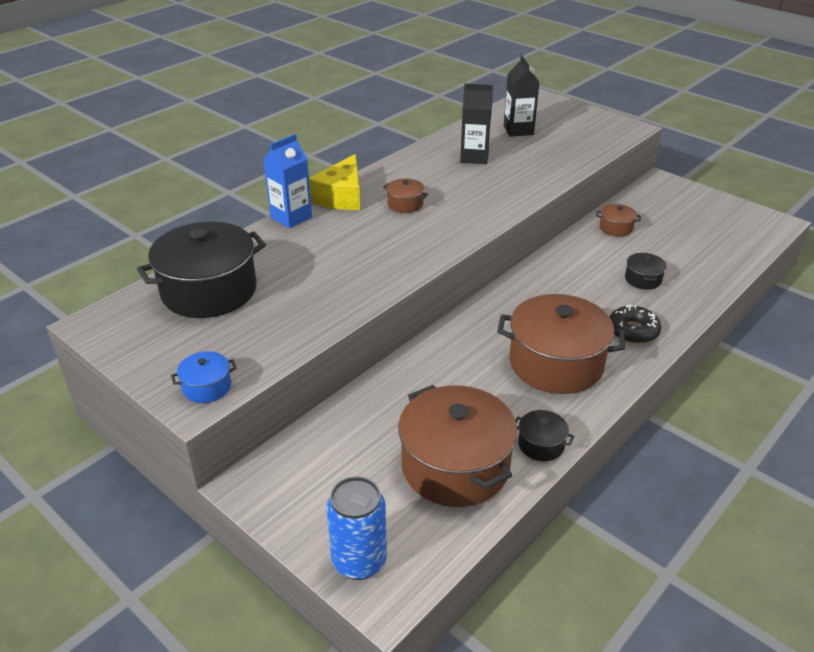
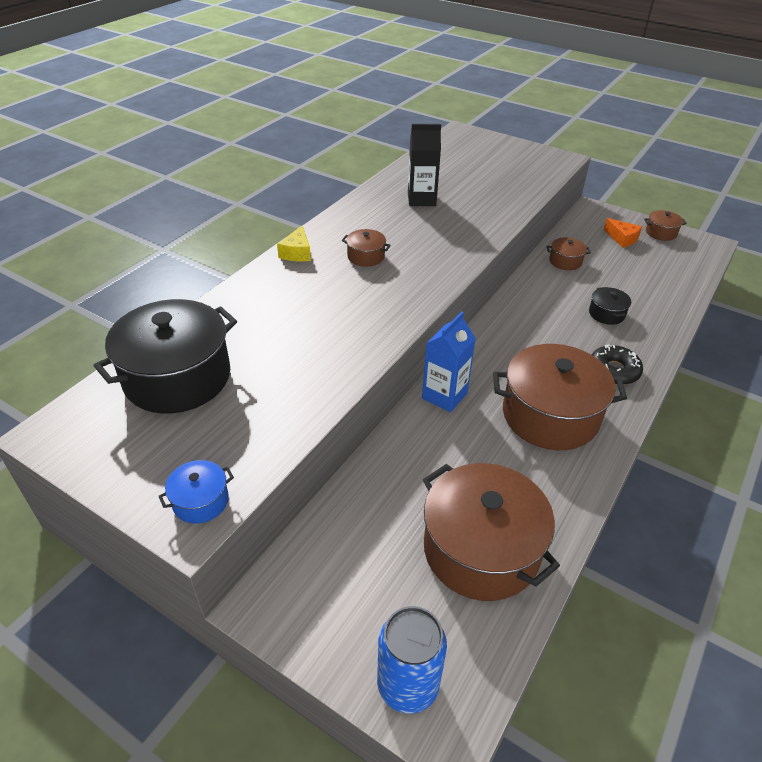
camera: 10 degrees left, 5 degrees up
blue carton [263,134,312,228] -> blue carton moved to [422,311,476,412]
yellow cheese [309,154,360,210] -> yellow cheese [277,225,311,261], size x0.59
black carton [504,56,540,137] -> none
black pot [516,410,575,461] -> none
none -> orange cheese [604,218,642,248]
none -> brown pot [644,210,687,241]

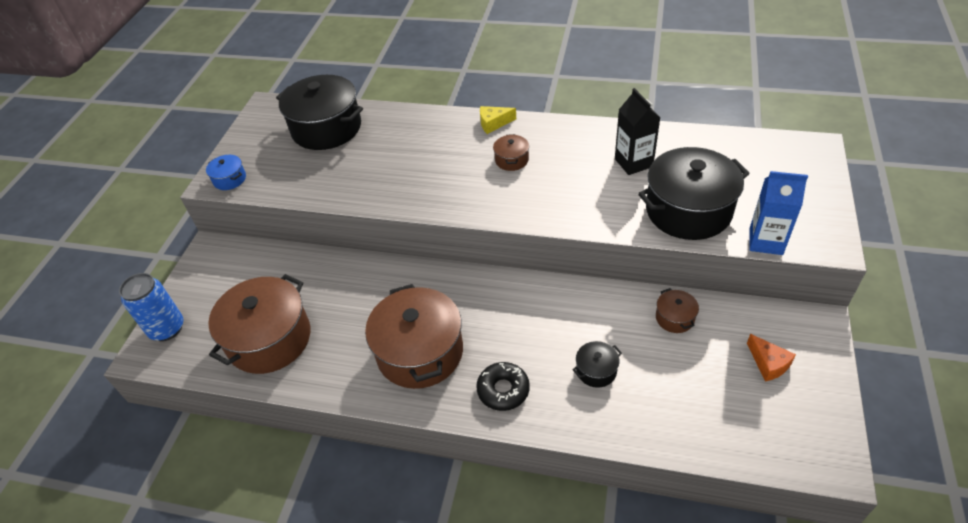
camera: 75 degrees right, 5 degrees up
blue carton [422,311,476,412] -> blue carton moved to [749,171,808,255]
orange cheese [604,218,642,248] -> orange cheese turned 60 degrees counterclockwise [747,334,796,382]
brown pot [644,210,687,241] -> none
none -> black pot [638,147,750,240]

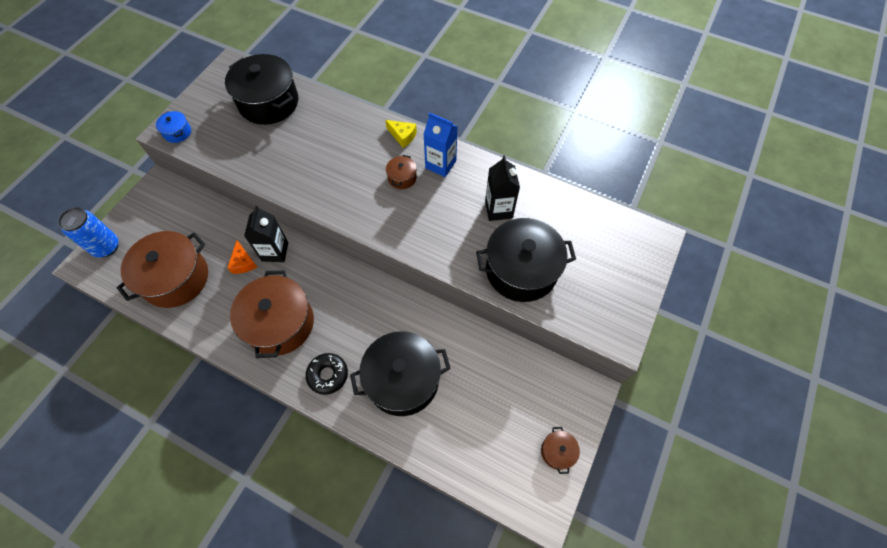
camera: 10 degrees right, 15 degrees up
yellow cheese [480,106,516,134] -> yellow cheese turned 150 degrees counterclockwise [385,120,417,148]
black pot [573,341,622,388] -> black pot [350,331,451,416], size x2.27
brown pot [656,288,699,333] -> brown pot moved to [541,427,580,474]
orange cheese [747,334,796,382] -> orange cheese moved to [227,240,257,274]
blue carton [749,171,808,255] -> blue carton moved to [424,113,458,177]
none -> black carton [244,205,288,262]

